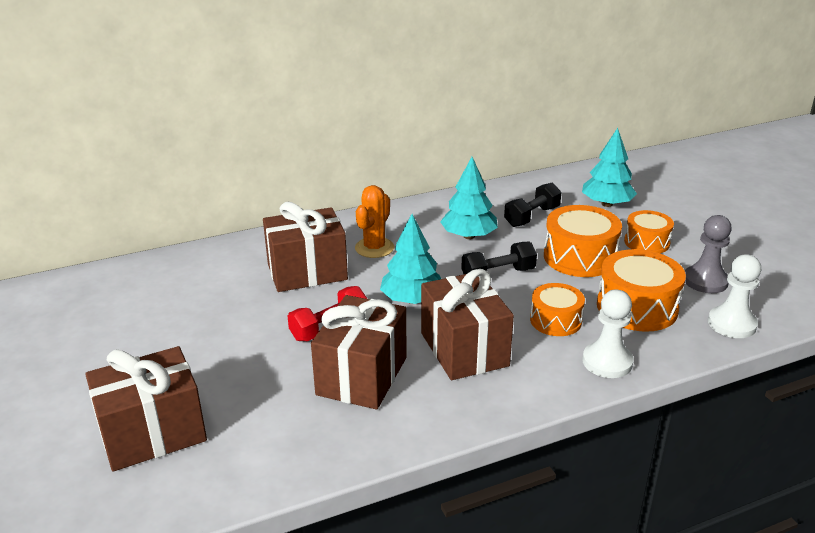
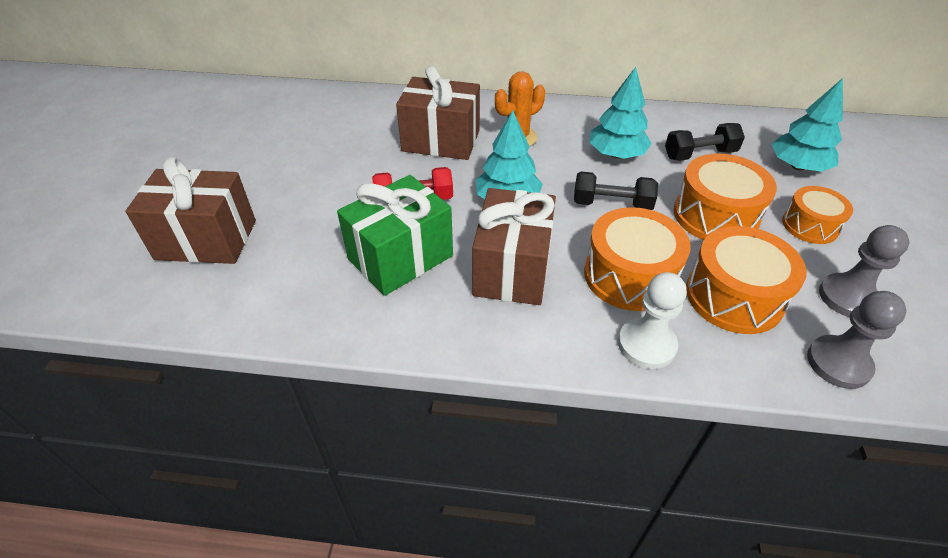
camera: 30 degrees right, 15 degrees up
brown gift [311,295,407,410] -> green gift [337,175,453,296]
orange drum [530,283,585,336] -> orange drum [584,207,691,311], size x1.58
white pawn [708,254,761,338] -> grey pawn [807,291,907,389]

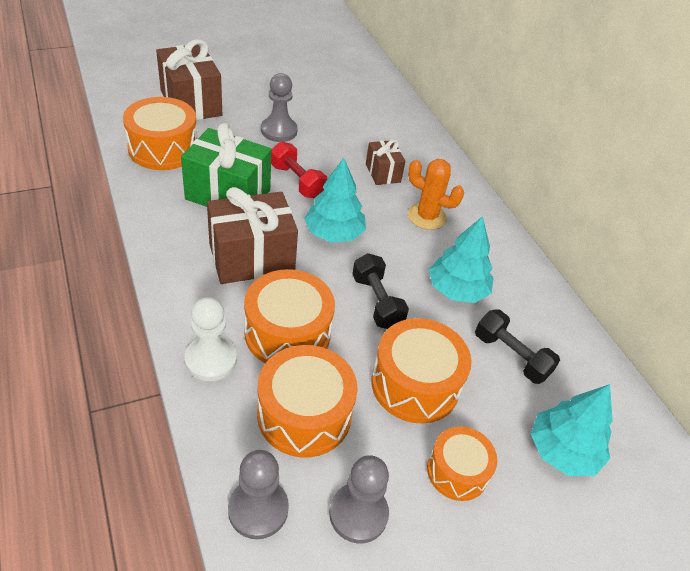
camera: 55 degrees right, 0 degrees up
brown gift [396,66,480,160] -> brown gift [366,139,405,185], size x0.54
none -> orange drum [123,97,197,170]
none -> grey pawn [261,73,298,142]

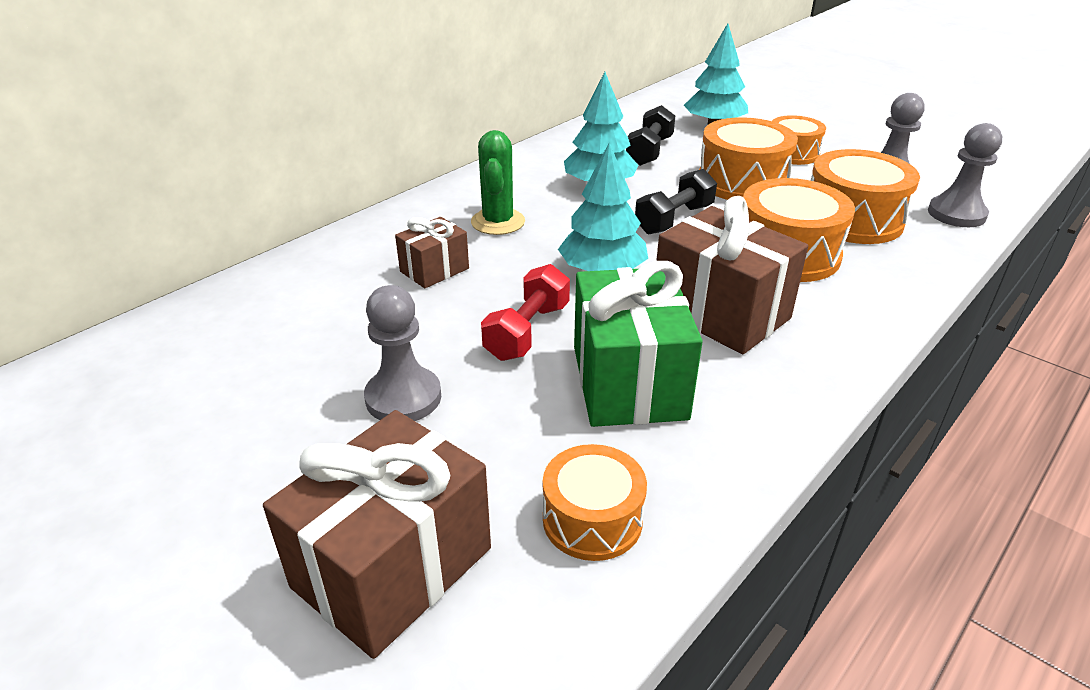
camera: 110 degrees left, 10 degrees down
orange drum [123,97,197,170] -> orange drum [543,444,647,561], size x0.63
white pawn [185,297,237,381] -> none
orange cactus [408,159,464,230] -> green cactus [471,130,525,235]

